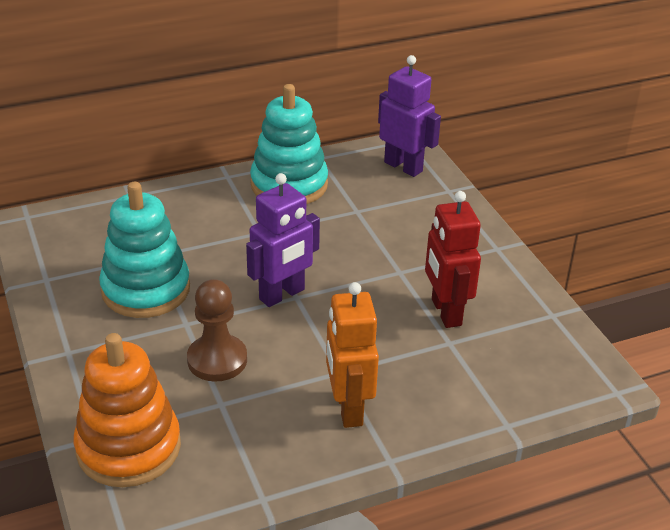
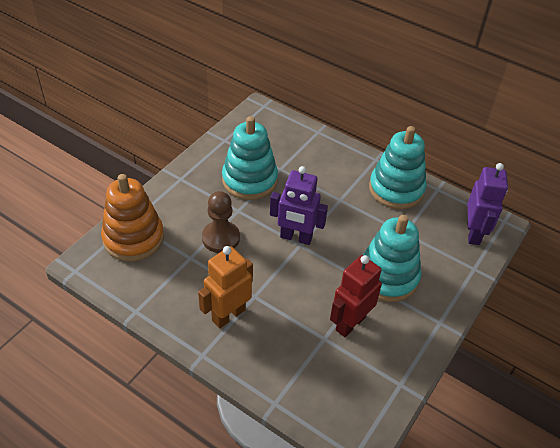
camera: 55 degrees right, 10 degrees up
none -> turquoise stacking toy [363,215,421,302]

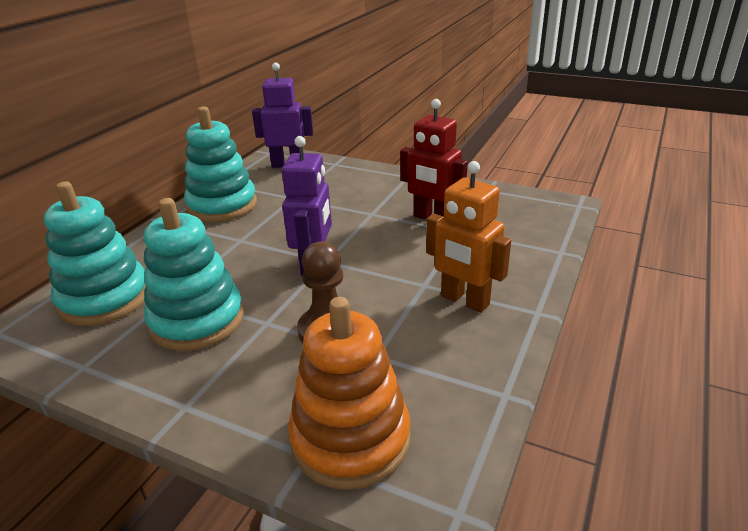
camera: 95 degrees left, 15 degrees down
turquoise stacking toy [363,215,421,302] -> turquoise stacking toy moved to [44,181,146,326]

